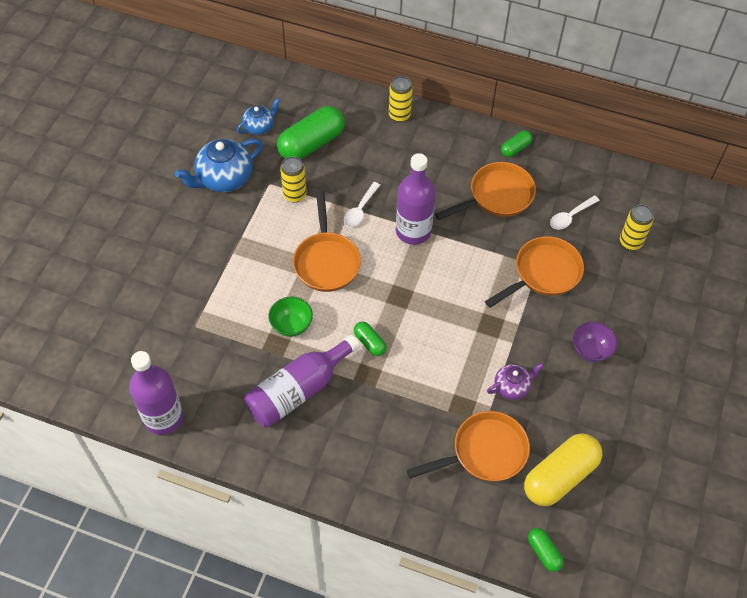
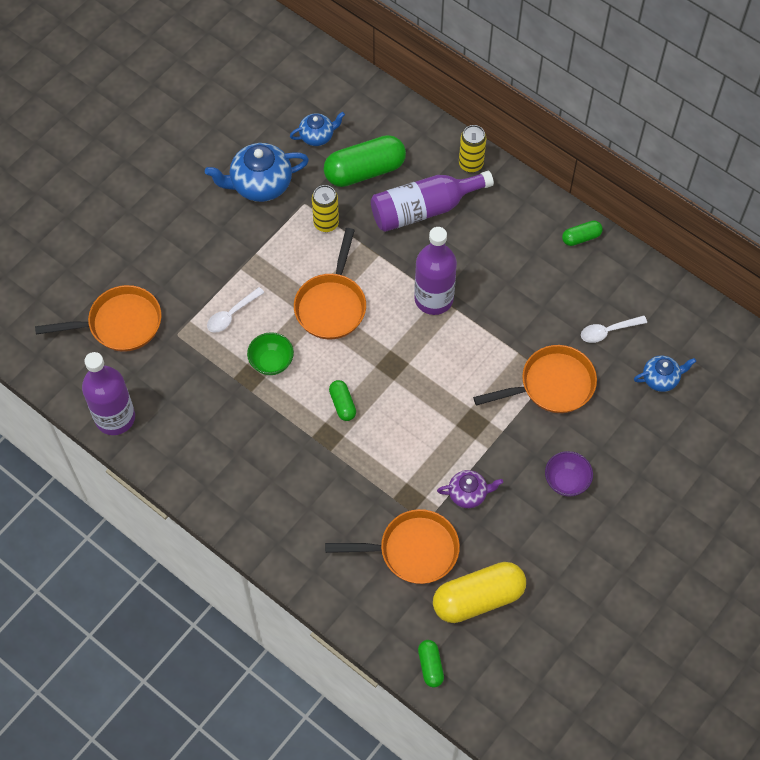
camera: 20 degrees right, 5 degrees up
purple bottle [244,335,360,428] -> purple bottle moved to [371,171,494,232]
white spoon [344,182,380,227] -> white spoon moved to [207,287,265,333]
orange pan [435,162,536,220] -> orange pan moved to [35,285,162,352]
yellow can [620,204,654,250] -> blue teapot [634,355,696,392]

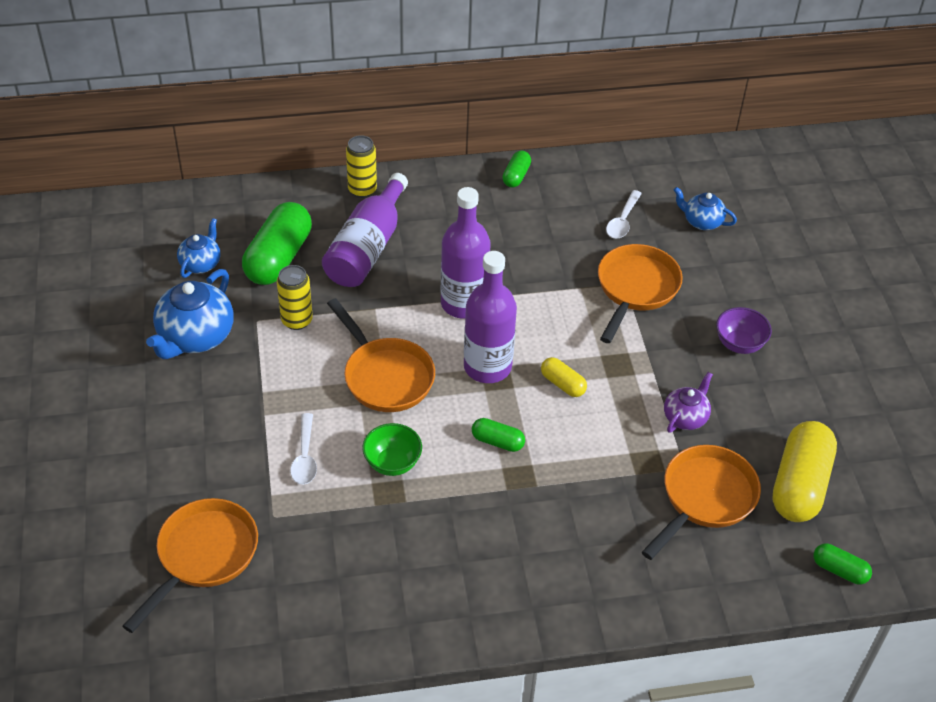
camera: 50 degrees left, 15 degrees down
purple bottle [82,352,135,435] -> purple bottle moved to [464,251,517,383]
blue teapot [634,355,696,392] -> blue teapot turned 90 degrees counterclockwise [674,187,737,230]
none -> yellow capsule [541,357,587,397]

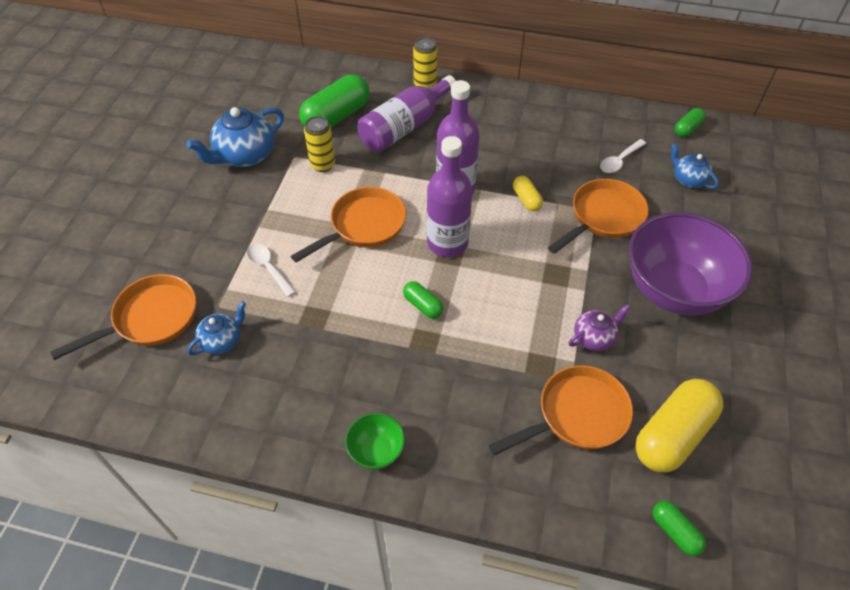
camera: 25 degrees right, 5 degrees up
blue teapot [177,218,220,278] -> blue teapot moved to [187,301,246,356]
white spoon [290,413,317,485] -> white spoon turned 120 degrees clockwise [247,244,296,297]
orange pan [327,298,435,412] -> orange pan turned 120 degrees counterclockwise [291,187,406,263]
green bowl [362,423,422,476] -> green bowl moved to [345,413,405,469]
green capsule [502,151,531,188] -> green capsule moved to [675,108,705,137]
yellow capsule [541,357,587,397] -> yellow capsule moved to [513,176,543,211]
purple bowl [716,307,772,354] -> purple bowl [629,212,753,316], size x2.28

